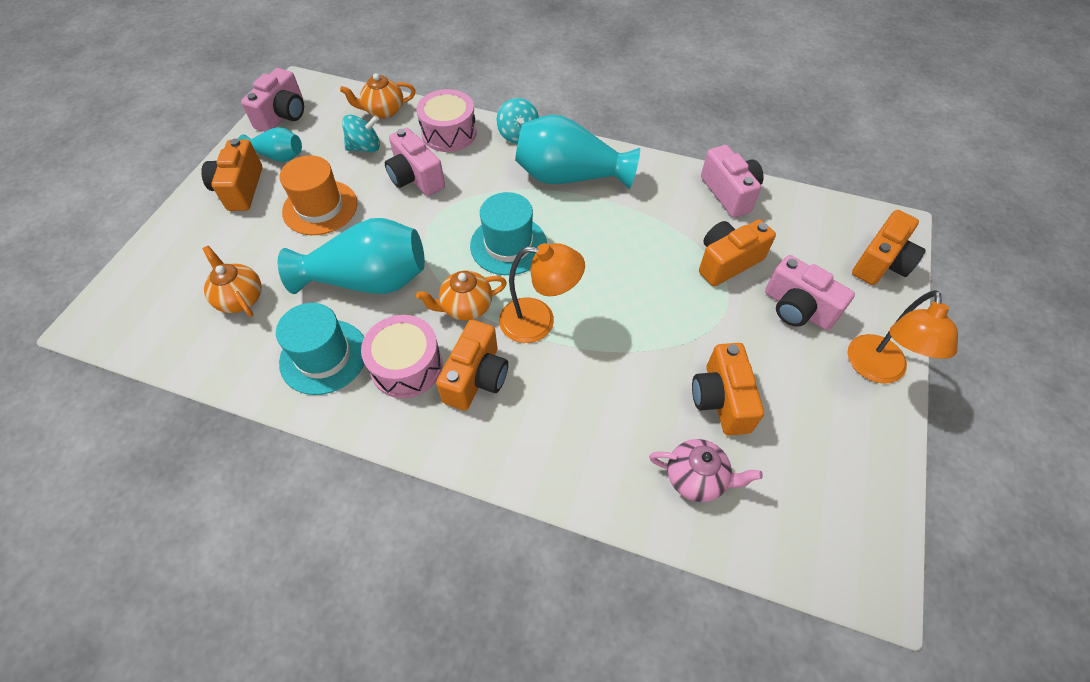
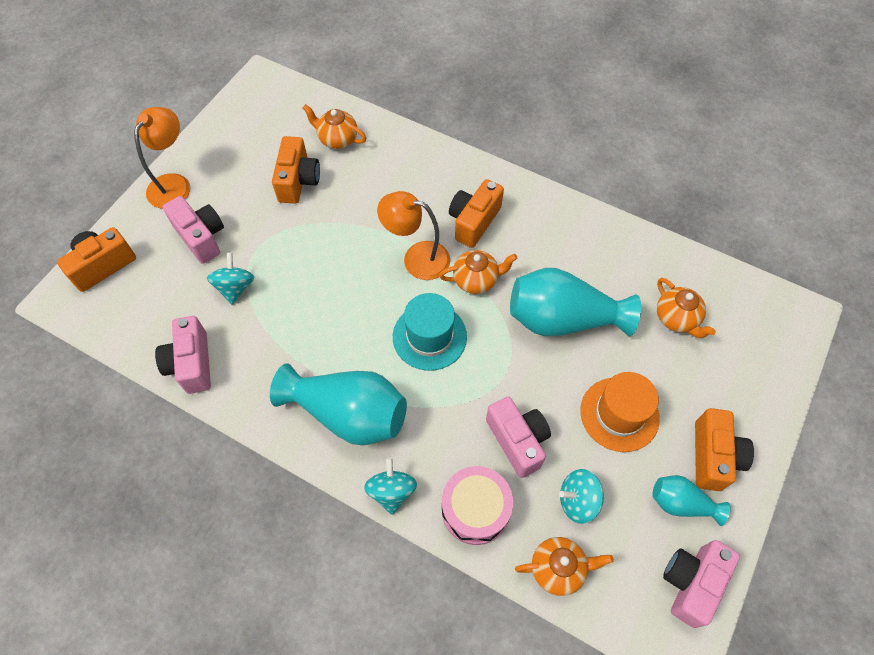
camera: 170 degrees left, 5 degrees up
turquoise hat [276,303,364,395] -> none
pink drum [361,315,443,398] -> none
pink teapot [649,439,763,502] -> orange teapot [303,104,366,149]
orange camera [699,219,776,286] -> turquoise spinning top [207,253,254,305]

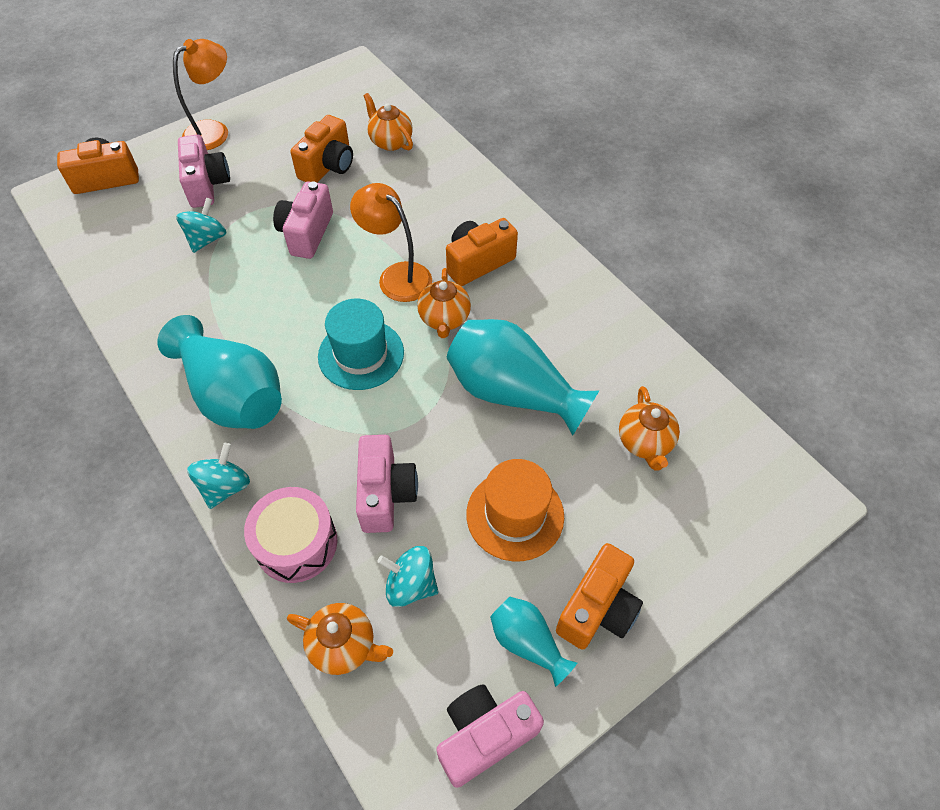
camera: 25 degrees right, 5 degrees down
pink camera [155,316,211,394] -> pink camera moved to [273,181,333,259]
orange teapot [439,250,517,294] -> orange teapot turned 75 degrees clockwise [417,268,471,338]

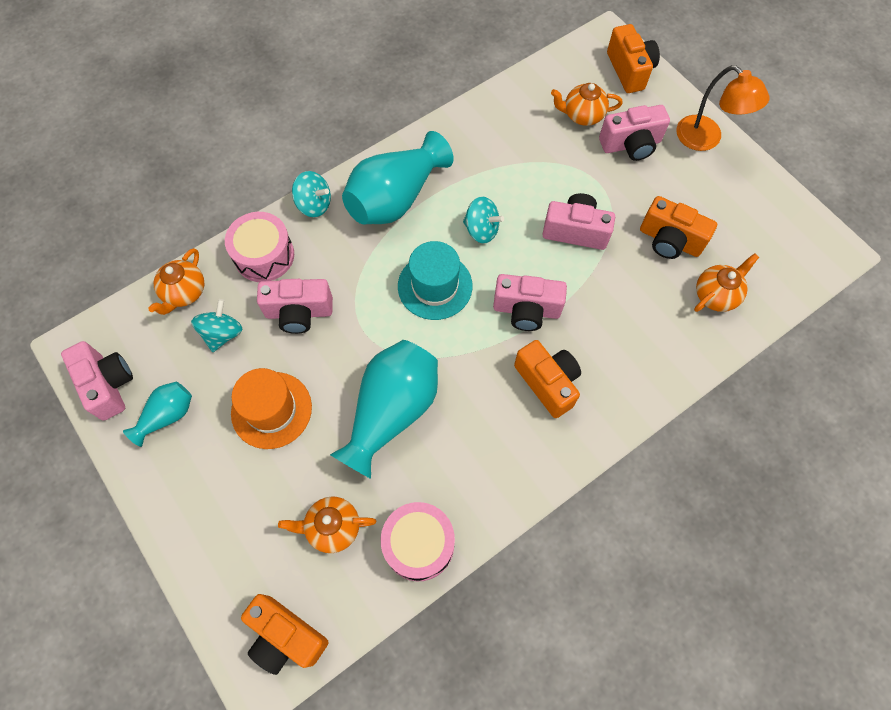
camera: 90 degrees right, 10 degrees up
turquoise spinning top [176,197,226,253] -> turquoise spinning top moved to [463,197,504,244]
orange lamp [350,183,432,302] -> pink camera [493,274,567,331]
orange teapot [417,268,471,338] -> orange teapot moved to [551,83,623,126]
orange camera [556,543,643,650] -> orange camera moved to [241,594,328,675]
none -> pink drum [381,502,455,581]

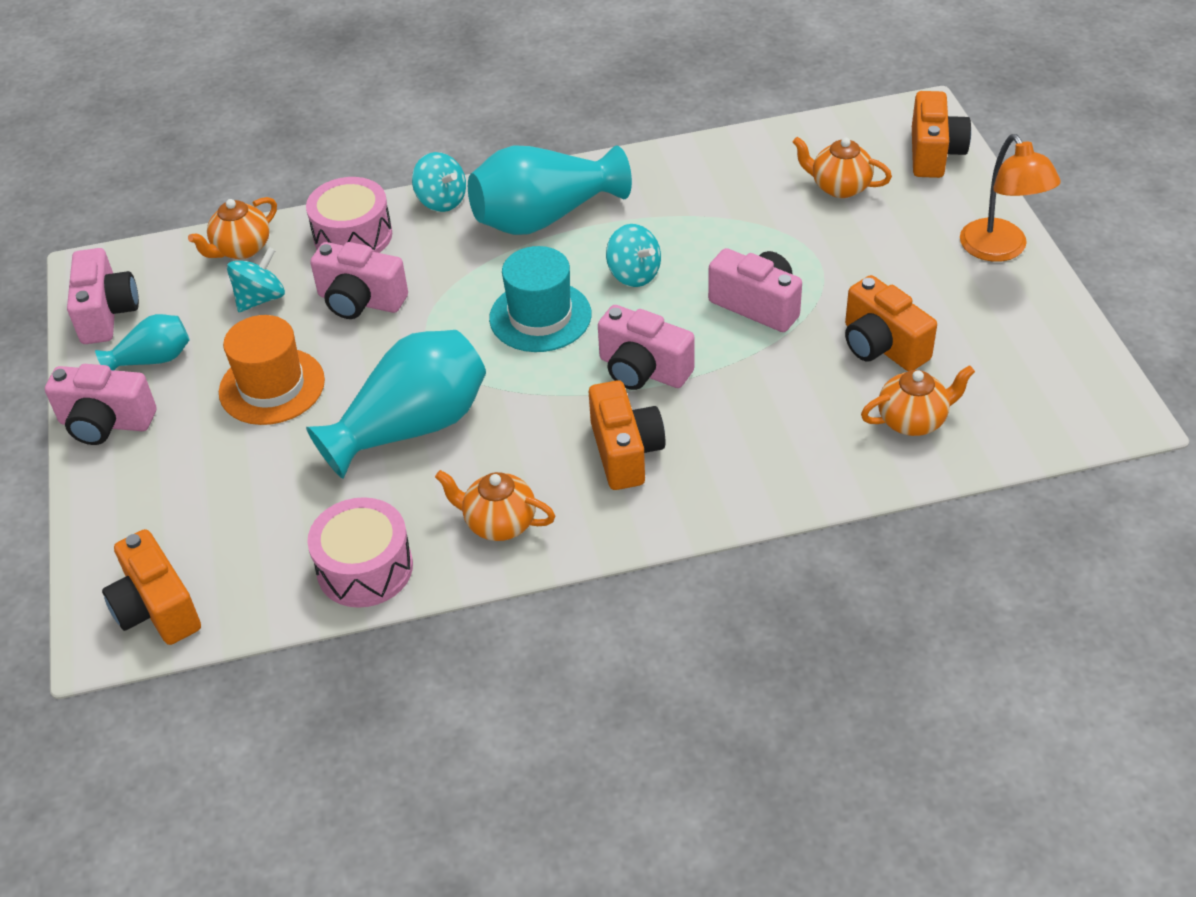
camera: 25 degrees right, 20 degrees down
orange teapot [278,496,376,553] -> orange teapot moved to [435,470,555,541]
pink camera [599,105,670,161] -> pink camera moved to [45,364,157,445]

